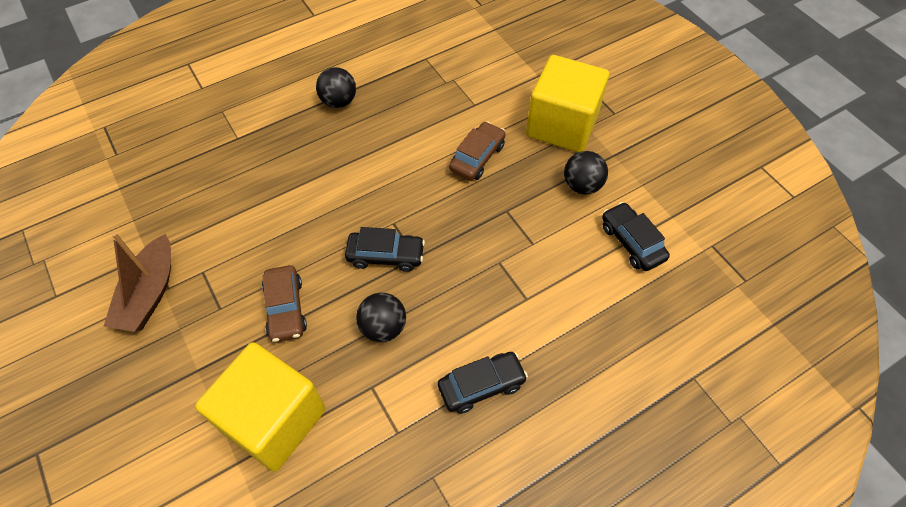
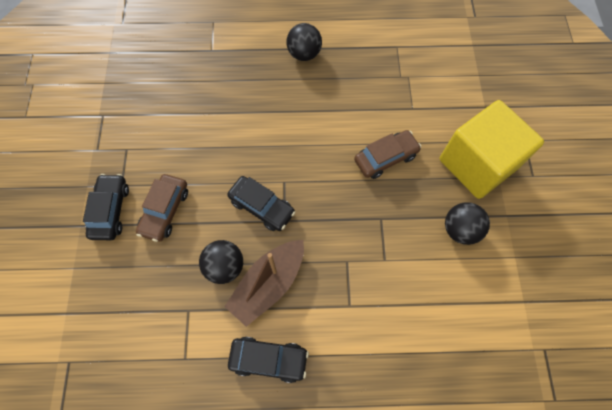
camera: 30 degrees right, 10 degrees up
brown boat [104,232,171,332] -> brown boat moved to [224,240,304,327]
yellow cube [195,342,326,472] -> none
black car [602,202,670,271] -> black car moved to [83,174,129,240]

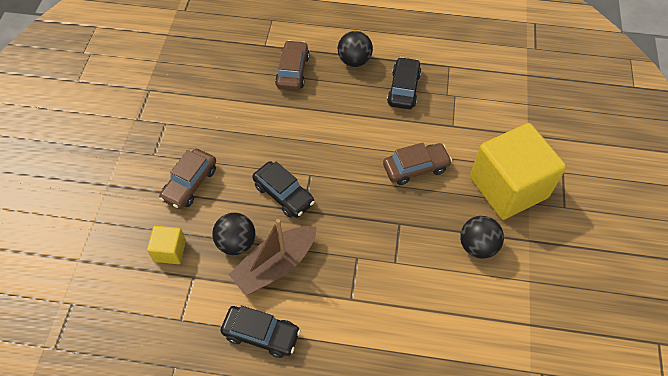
camera: 10 degrees right, 10 degrees down
black car [83,174,129,240] -> black car moved to [387,57,421,109]
none -> yellow cube [147,226,186,264]
none -> brown car [275,40,310,91]

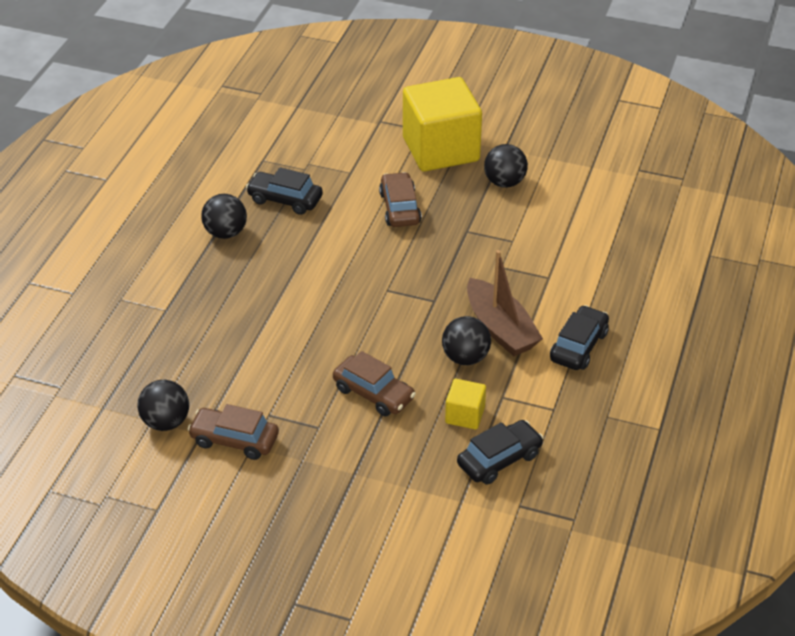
camera: 80 degrees left, 15 degrees down
black car [252,161,315,218] -> black car moved to [457,420,544,485]
brown car [275,40,310,91] -> brown car moved to [187,404,279,460]
none -> black ball [137,380,189,431]

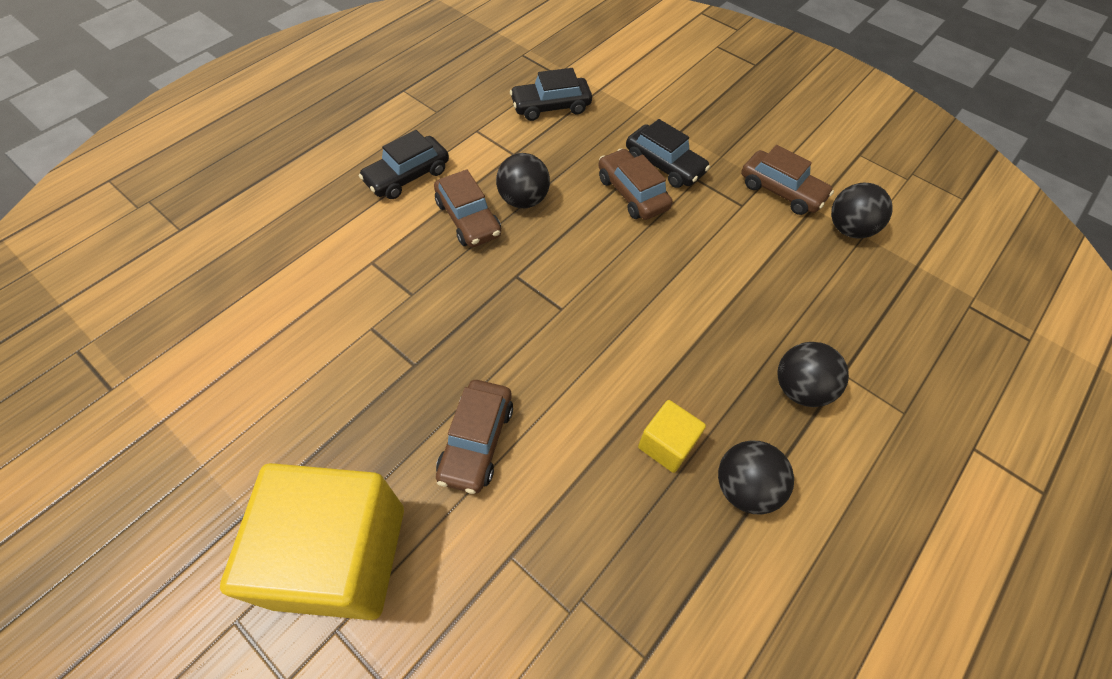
camera: 160 degrees left, 15 degrees up
black car [246,167,323,215] -> black car moved to [626,119,710,188]
yellow cube [445,379,486,429] -> yellow cube moved to [638,400,706,473]
brown boat [467,250,543,356] -> brown car [434,169,501,247]
black ball [484,144,528,188] -> black ball moved to [777,342,849,407]

